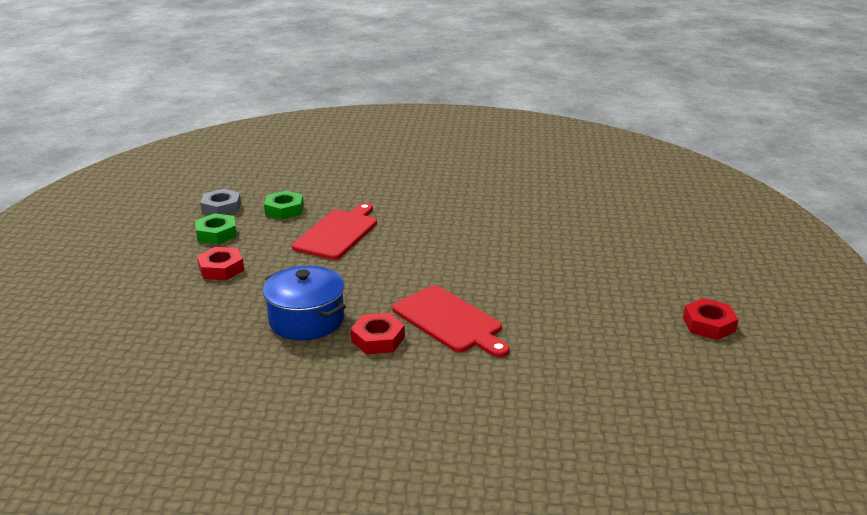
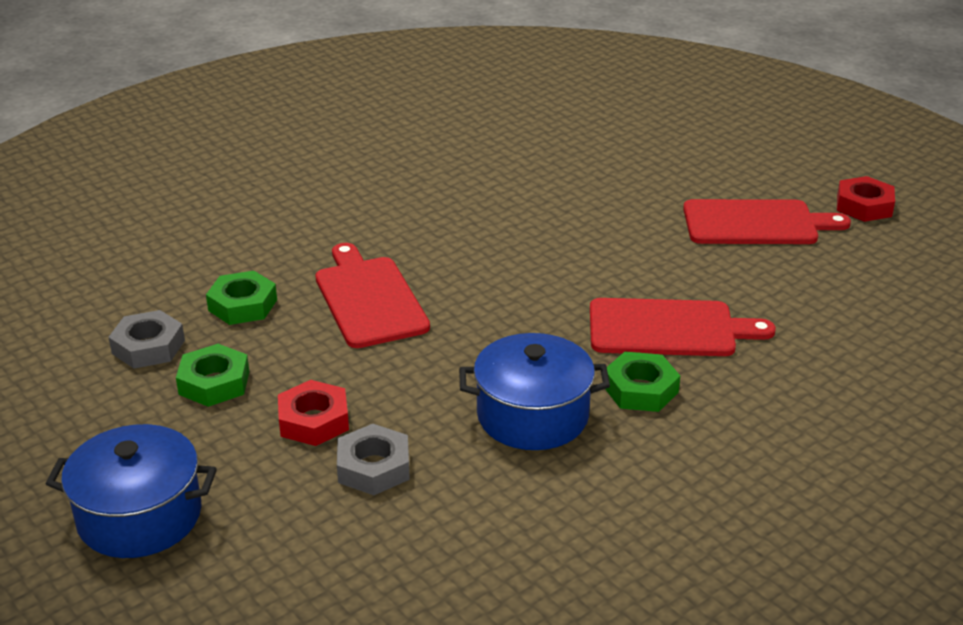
camera: 45 degrees left, 5 degrees up
red nut [351,313,405,354] -> green nut [605,352,680,412]
none -> blue pot [46,424,217,558]
none -> grey nut [337,424,410,495]
none -> red cutting board [683,199,851,244]

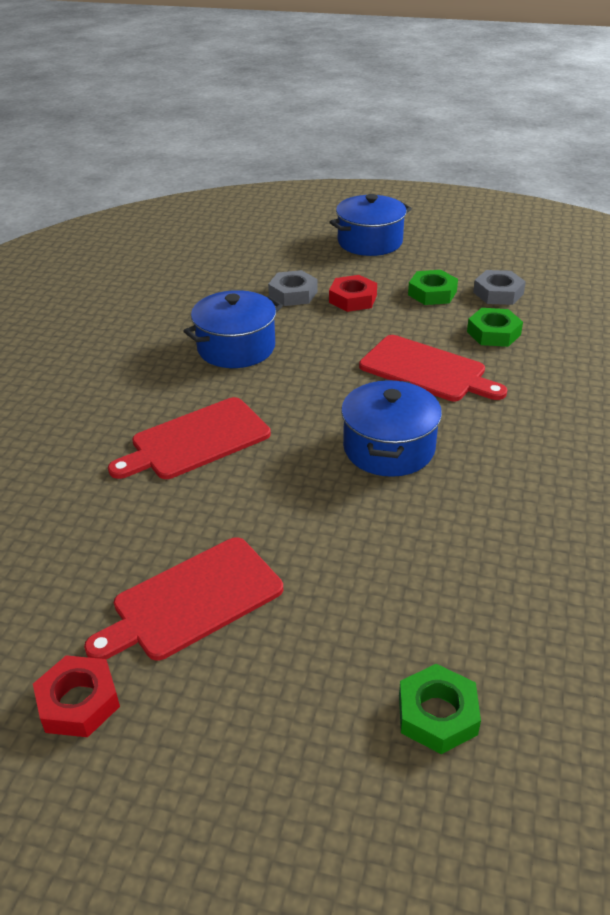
camera: 145 degrees right, 5 degrees up
green nut [605,352,680,412] -> green nut moved to [399,664,481,754]
none -> blue pot [341,379,442,477]

